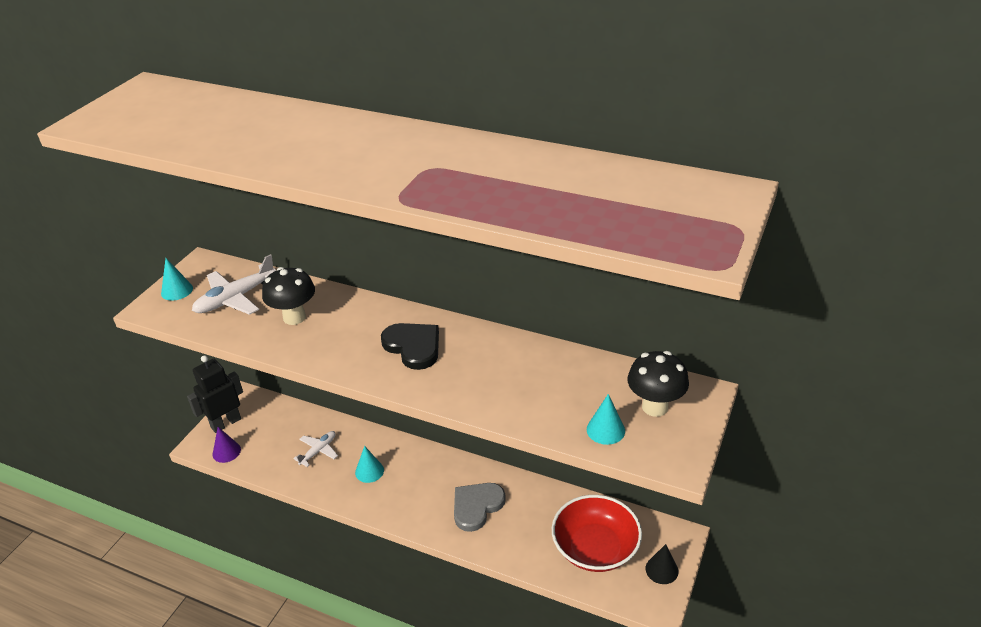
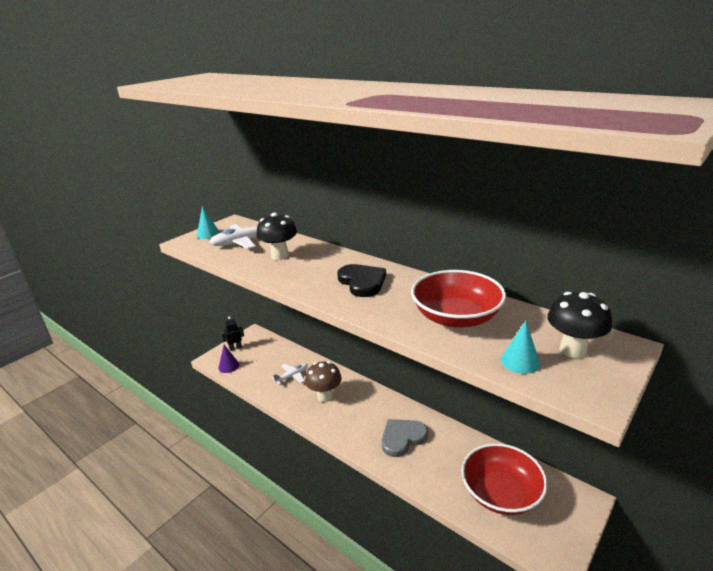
camera: 15 degrees right, 10 degrees down
black robot [187,355,243,433] -> black robot [221,316,244,351], size x0.57
turquoise cone [355,446,384,483] -> brown mushroom [305,361,342,402]
black cone [645,544,679,584] -> none
none -> red bowl [411,270,506,328]

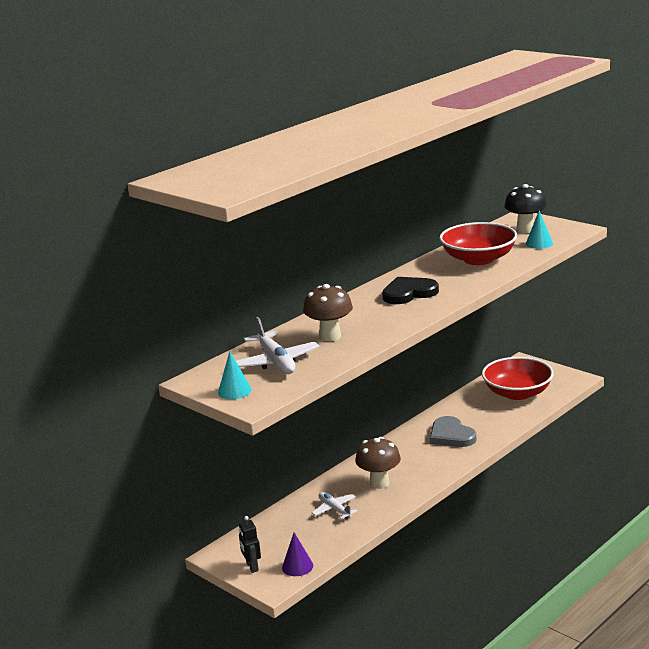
camera: 85 degrees left, 5 degrees down
black mushroom [256,213,297,260] -> brown mushroom [303,284,353,341]

